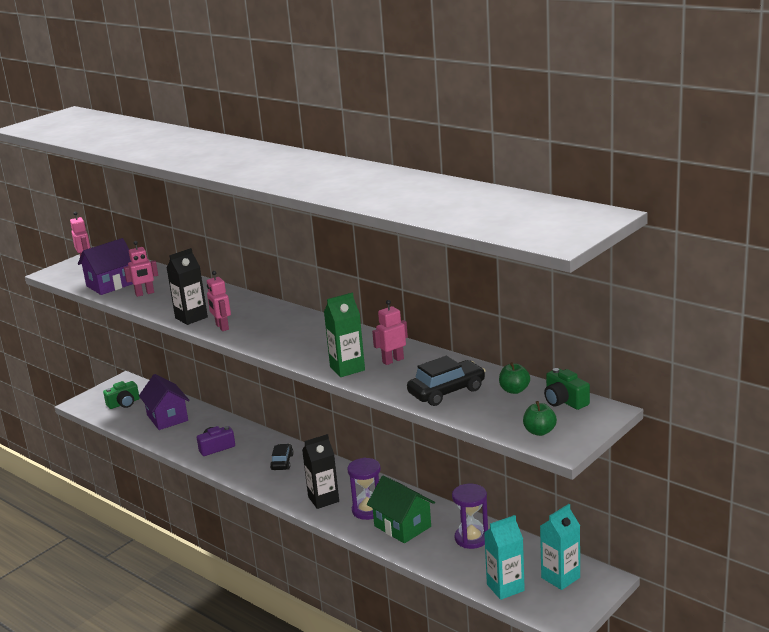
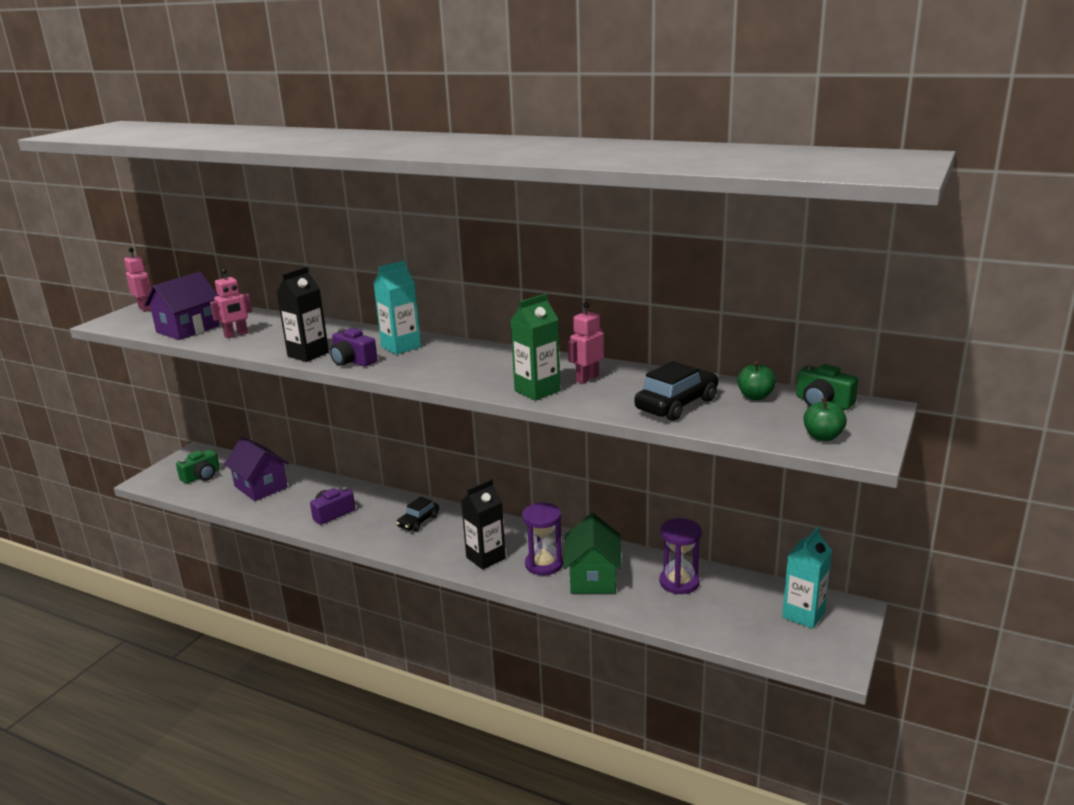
camera: 15 degrees left, 0 degrees up
pink robot [207,271,231,331] -> purple camera [330,328,377,366]
black car [270,444,294,470] -> black car turned 135 degrees counterclockwise [396,497,439,532]
green house [367,475,435,543] -> green house turned 60 degrees clockwise [564,513,622,594]
turquoise carton [484,515,525,600] -> turquoise carton moved to [373,260,421,355]

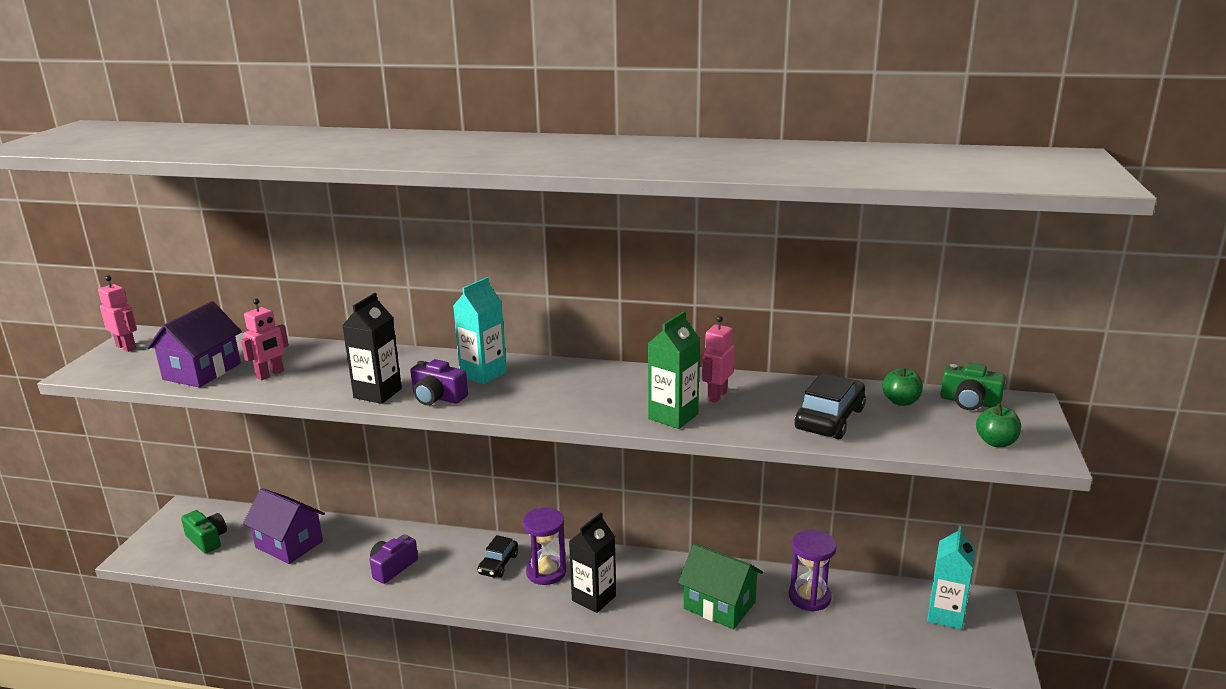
camera: 15 degrees left, 0 degrees up
green camera [176,449,220,484] -> green camera turned 75 degrees counterclockwise [181,510,227,554]
purple hourglass [522,503,563,576] -> purple hourglass moved to [523,508,566,585]
green house [564,513,622,594] -> green house turned 45 degrees counterclockwise [678,543,763,629]

